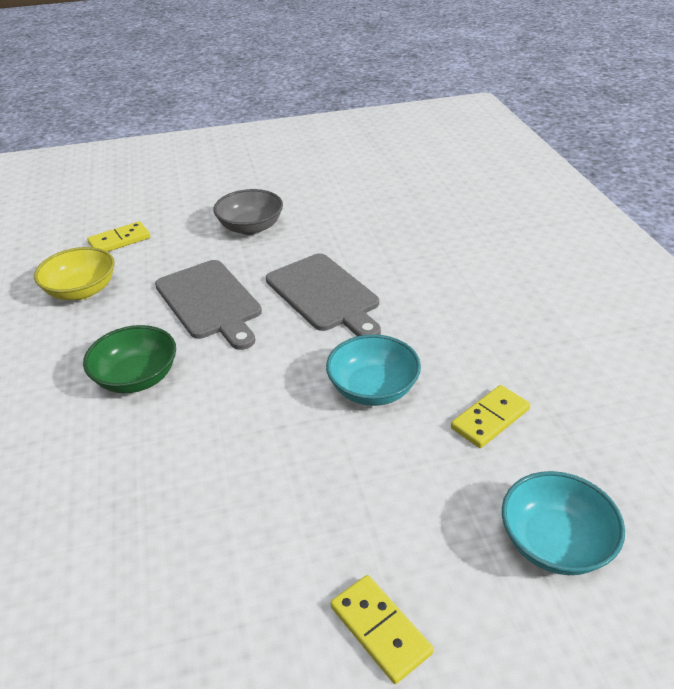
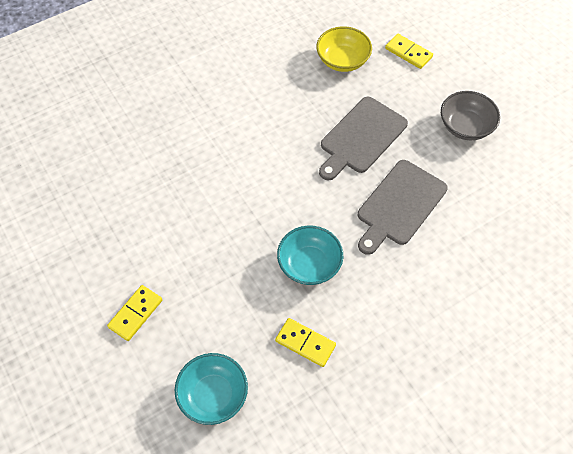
camera: 70 degrees right, 20 degrees up
green bowl [83,325,176,393] -> none

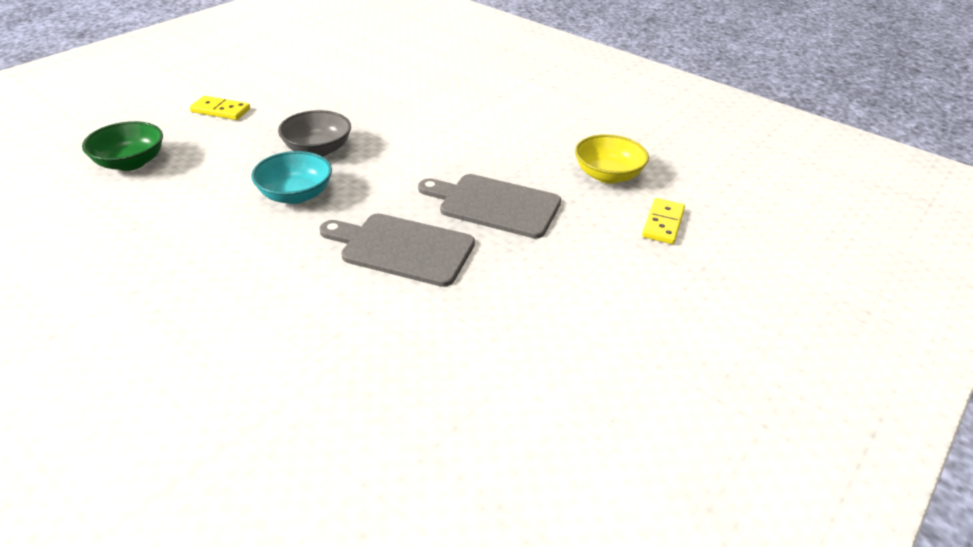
camera: 70 degrees right, 20 degrees down
turquoise bowl [175,353,248,425] -> green bowl [82,121,163,171]
yellow domino [275,318,336,367] -> none
grey bowl [441,91,500,140] -> grey bowl moved to [278,110,351,157]

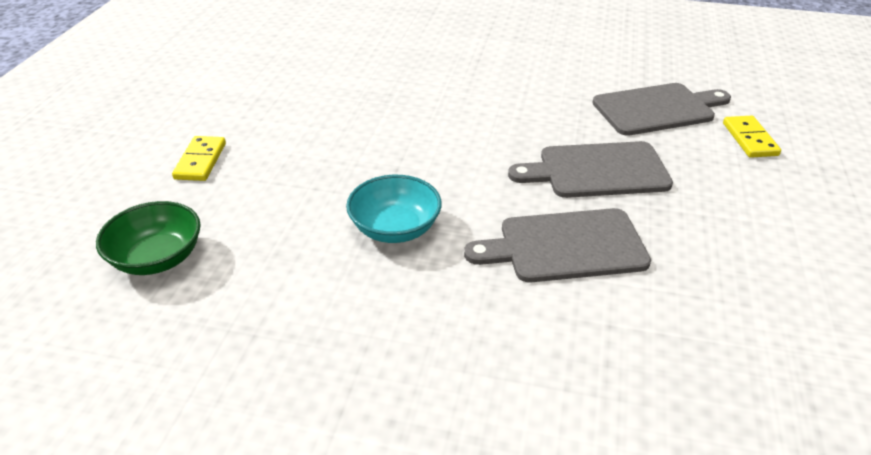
camera: 25 degrees left, 0 degrees up
yellow domino [190,96,250,120] -> yellow domino turned 75 degrees counterclockwise [172,136,226,181]
grey bowl [278,110,351,157] -> none
yellow bowl [575,134,649,183] -> grey cutting board [593,83,731,136]

